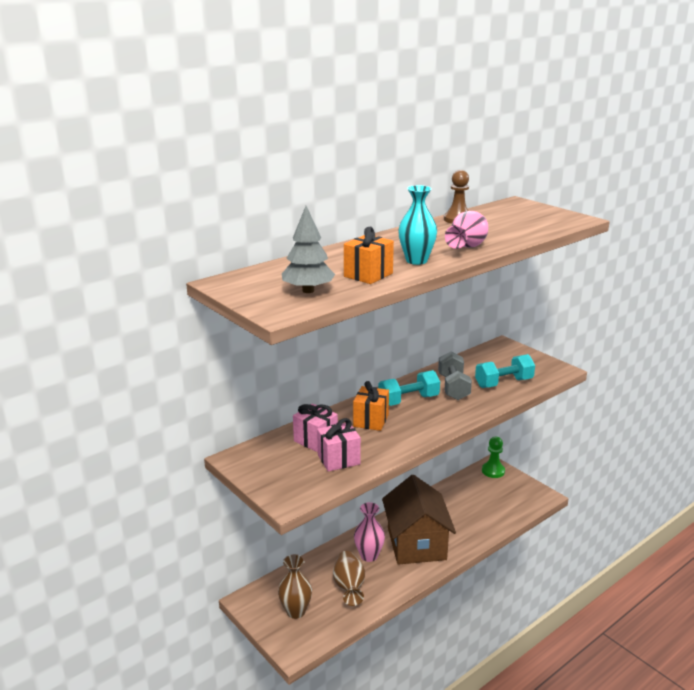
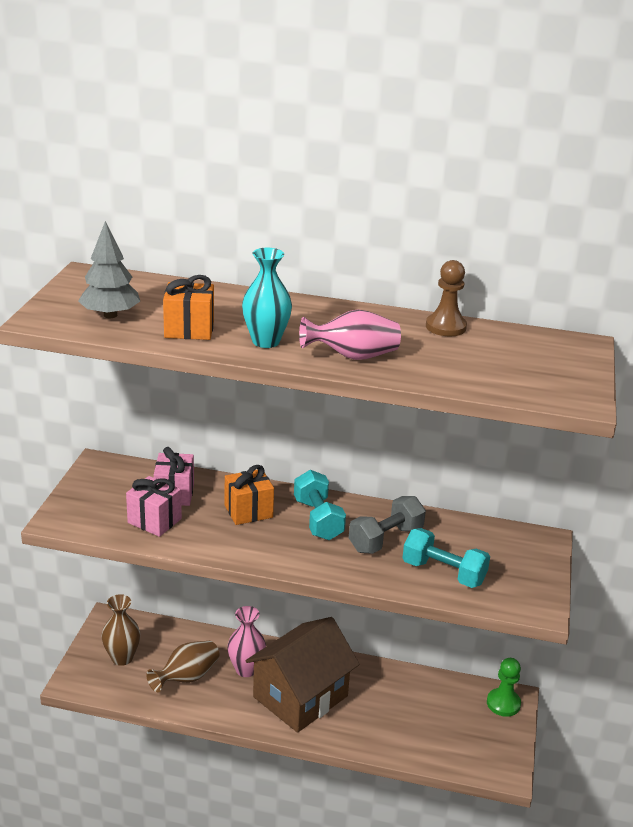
camera: 50 degrees right, 5 degrees up
turquoise dumbbell [378,370,440,406] -> turquoise dumbbell turned 45 degrees clockwise [294,470,346,540]

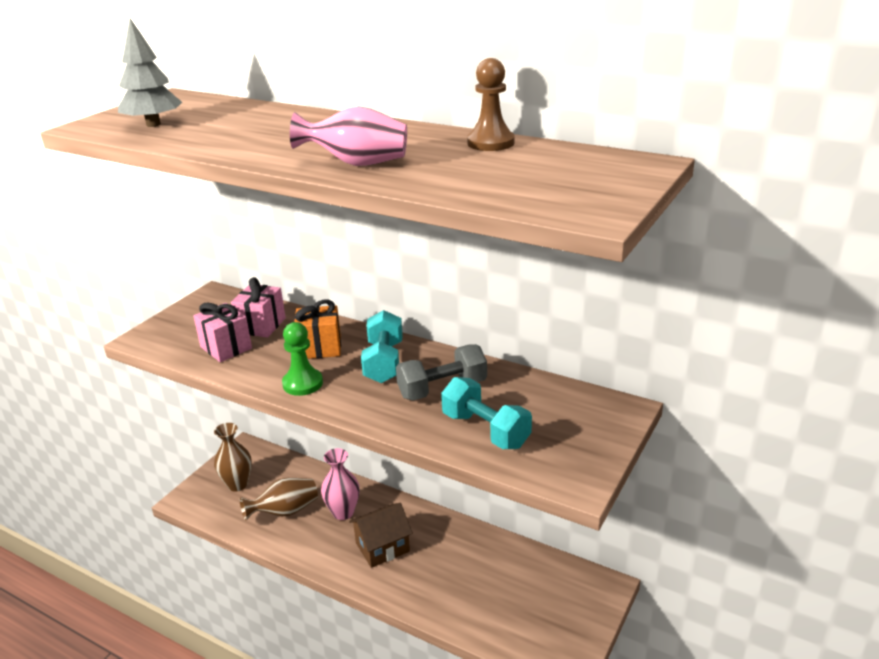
camera: 20 degrees right, 0 degrees up
orange gift [163,275,214,340] -> none
turquoise vase [242,248,292,348] -> none
brown house [245,617,360,733] -> brown house [349,503,413,568], size x0.58
green pawn [487,658,521,717] -> green pawn moved to [282,322,323,396]

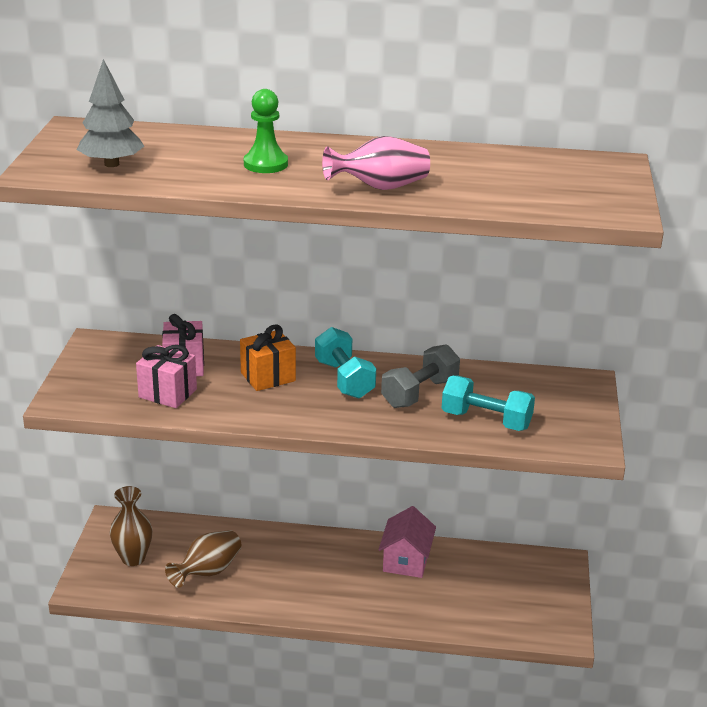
camera: 25 degrees left, 0 degrees up
green pawn [282,322,323,396] -> green pawn moved to [244,89,288,173]
pink vase [321,448,360,520] -> none
brown house [349,503,413,568] -> none
brown pawn [467,58,515,151] -> none
none -> pink house [378,506,436,578]

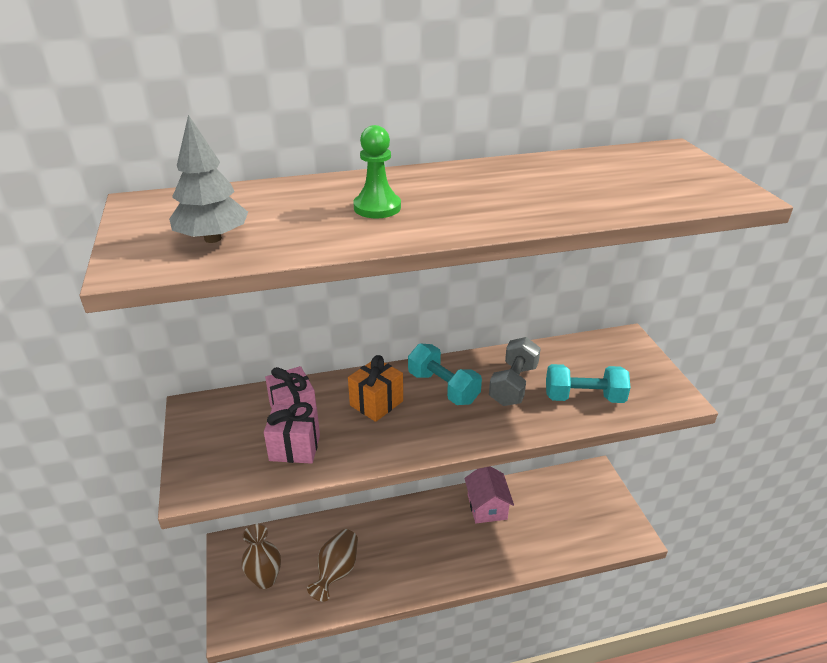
camera: 20 degrees left, 5 degrees up
pink vase [322,136,430,190] -> none

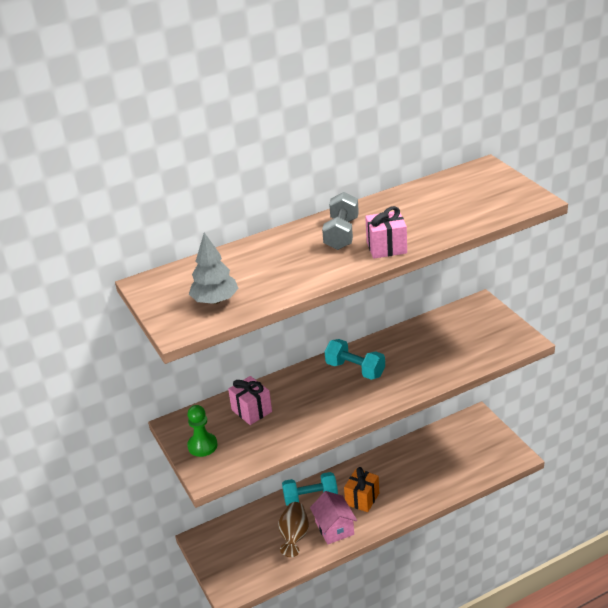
camera: 10 degrees left, 0 degrees up
brown vase [242,524,281,589] -> none
pink gift [264,402,320,464] -> pink gift moved to [365,206,407,259]
orange gift [348,355,403,422] -> orange gift moved to [344,467,379,512]
green pawn [353,125,401,219] -> green pawn moved to [187,405,218,457]
pink house [464,466,514,523] -> pink house moved to [310,491,357,544]
grey dumbbell [489,337,541,406] -> grey dumbbell moved to [322,192,359,250]
turquoise dumbbell [546,364,631,403] -> turquoise dumbbell moved to [282,472,338,506]

